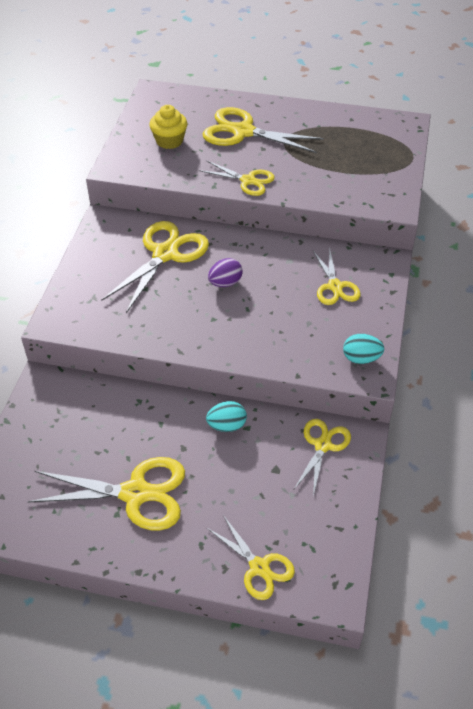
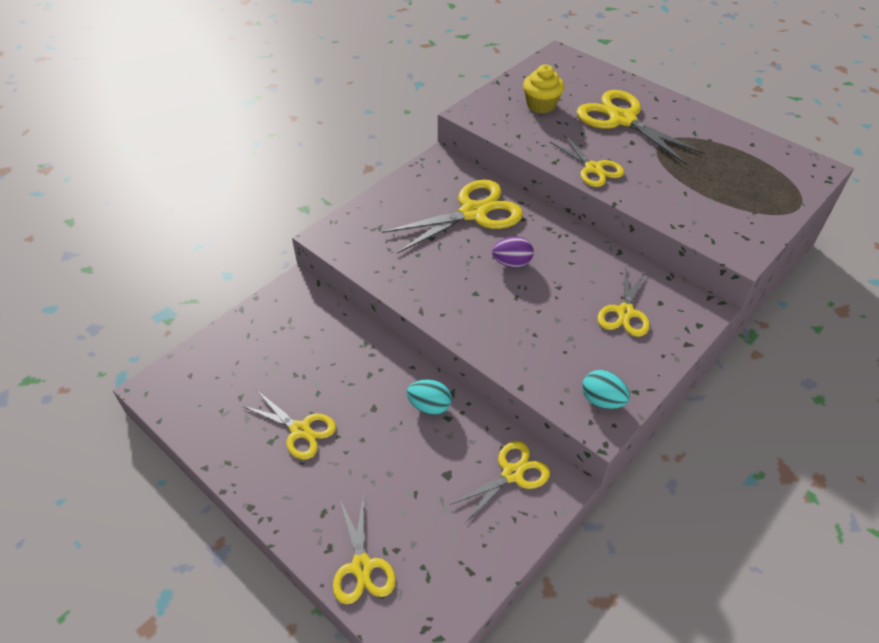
camera: 30 degrees right, 0 degrees up
yellow scissors [27,457,185,531] -> yellow scissors [243,391,336,459], size x0.60

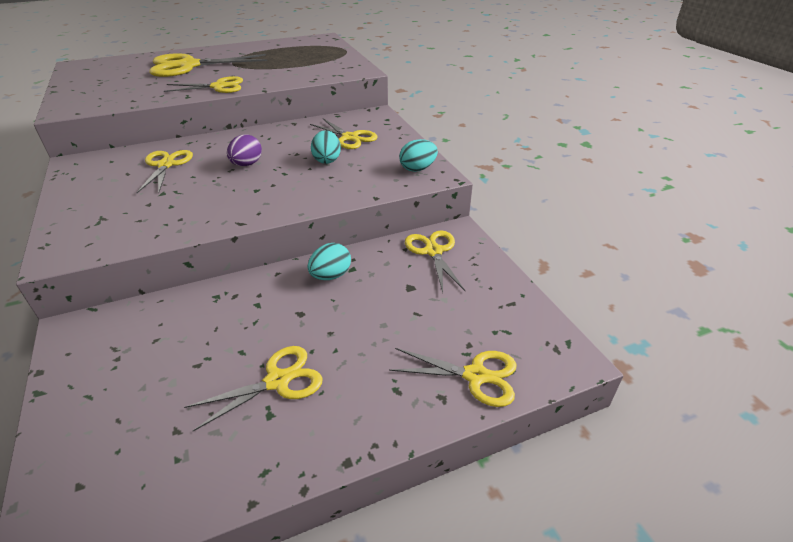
camera: 65 degrees left, 10 degrees down
yellow scissors [382,180,523,254] -> yellow scissors [136,150,193,193], size x0.60
yellow cupcake [523,65,564,113] -> none
none -> turquoise egg [311,130,341,164]

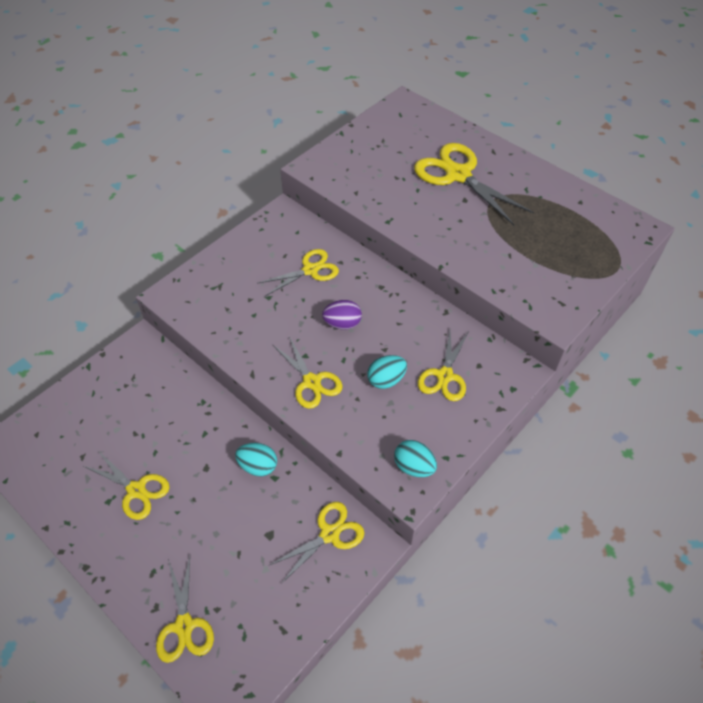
camera: 65 degrees right, 15 degrees up
yellow scissors [164,76,243,93] -> yellow scissors moved to [273,336,343,409]

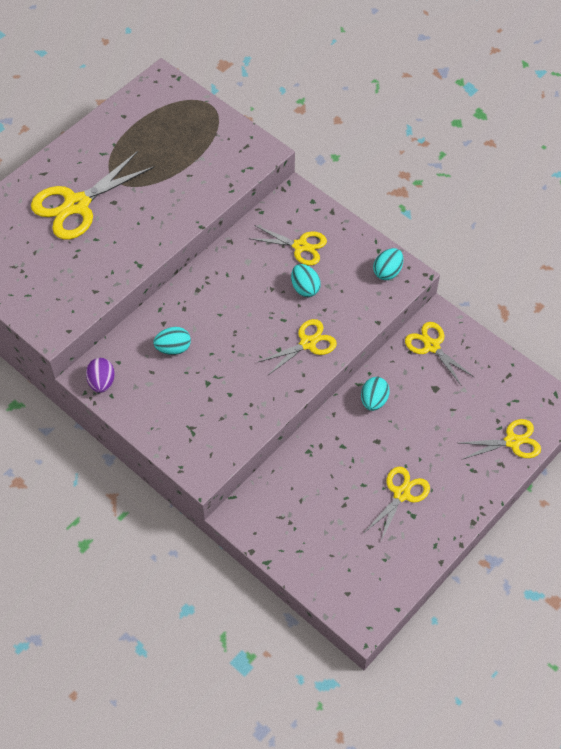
camera: 90 degrees left, 5 degrees up
yellow scissors [257,249,339,296] -> turquoise egg [153,327,191,355]
purple egg [322,300,362,330] -> purple egg moved to [86,358,115,393]

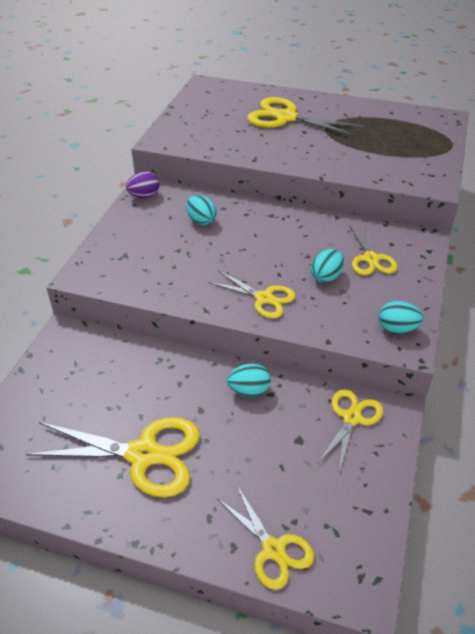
camera: 65 degrees right, 15 degrees down
yellow scissors [364,467,430,543] -> yellow scissors [26,417,200,498], size x1.65

